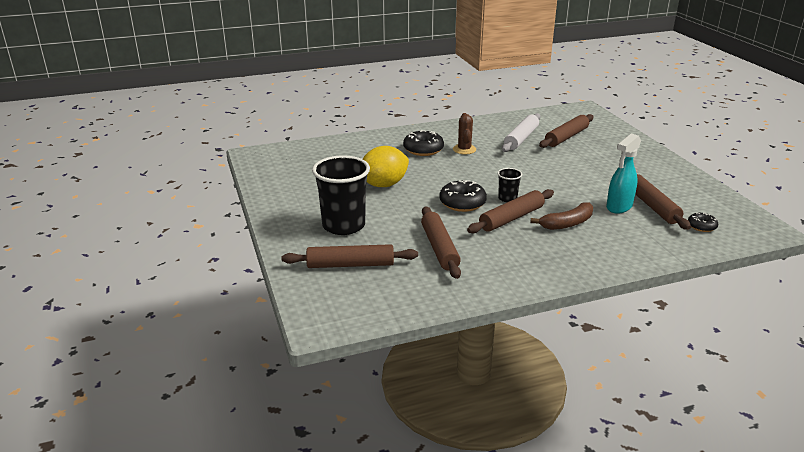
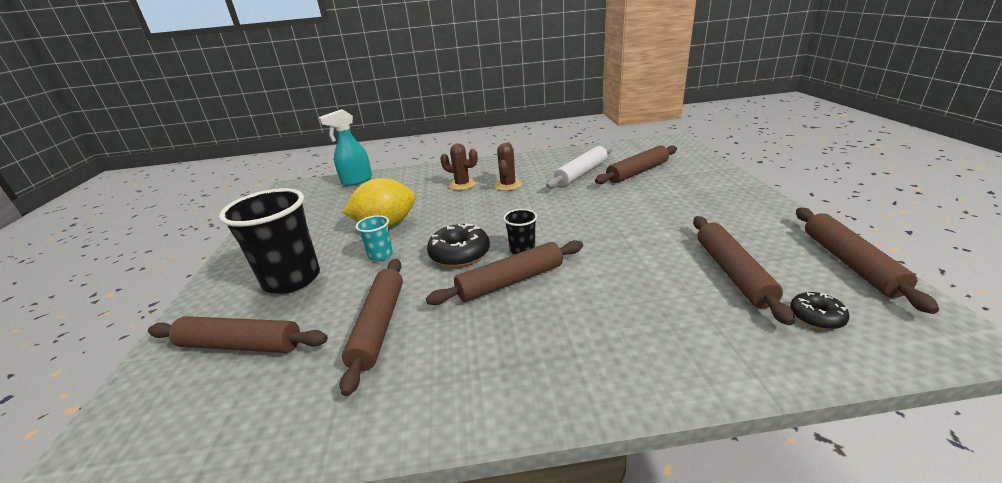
camera: 15 degrees right, 0 degrees up
black donut [403,130,444,156] -> brown cactus [440,143,478,190]
brown banana [530,202,593,230] -> none
turquoise spray bottle [606,134,641,214] -> turquoise spray bottle moved to [319,109,372,186]
none -> turquoise cup [356,215,393,261]
none -> brown rolling pin [796,208,939,314]

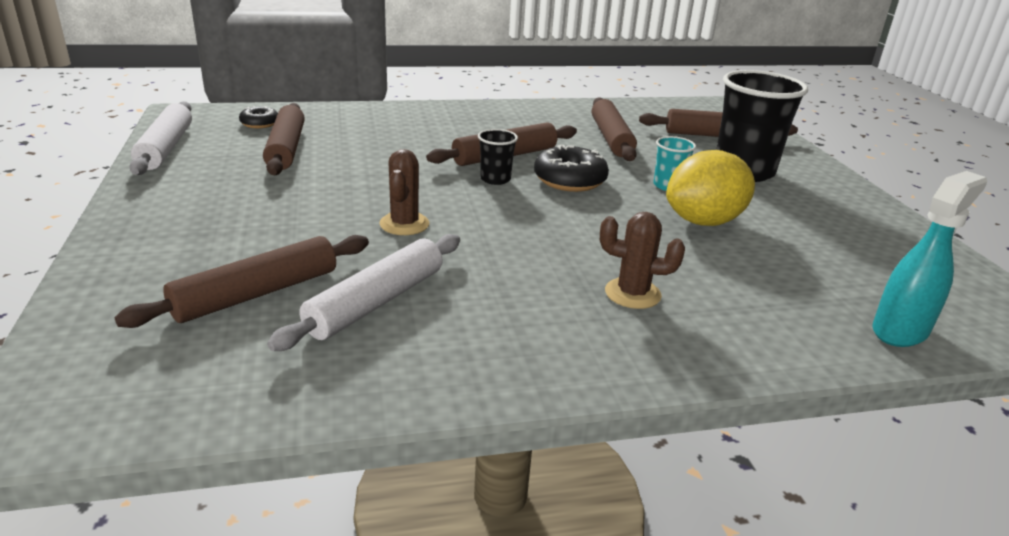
camera: 170 degrees right, 0 degrees up
brown cactus [494,142,522,191] -> brown cactus moved to [379,149,429,235]
brown rolling pin [796,208,939,314] -> white rolling pin [129,101,192,175]

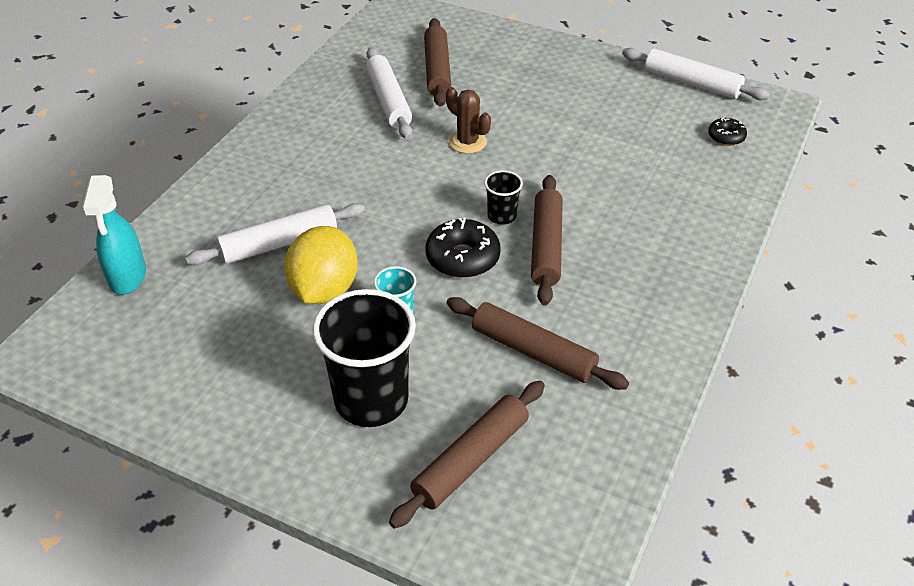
camera: 130 degrees right, 15 degrees up
brown rolling pin [263,103,305,175] -> none
brown cactus [600,212,685,309] -> none
none -> white rolling pin [185,203,365,265]

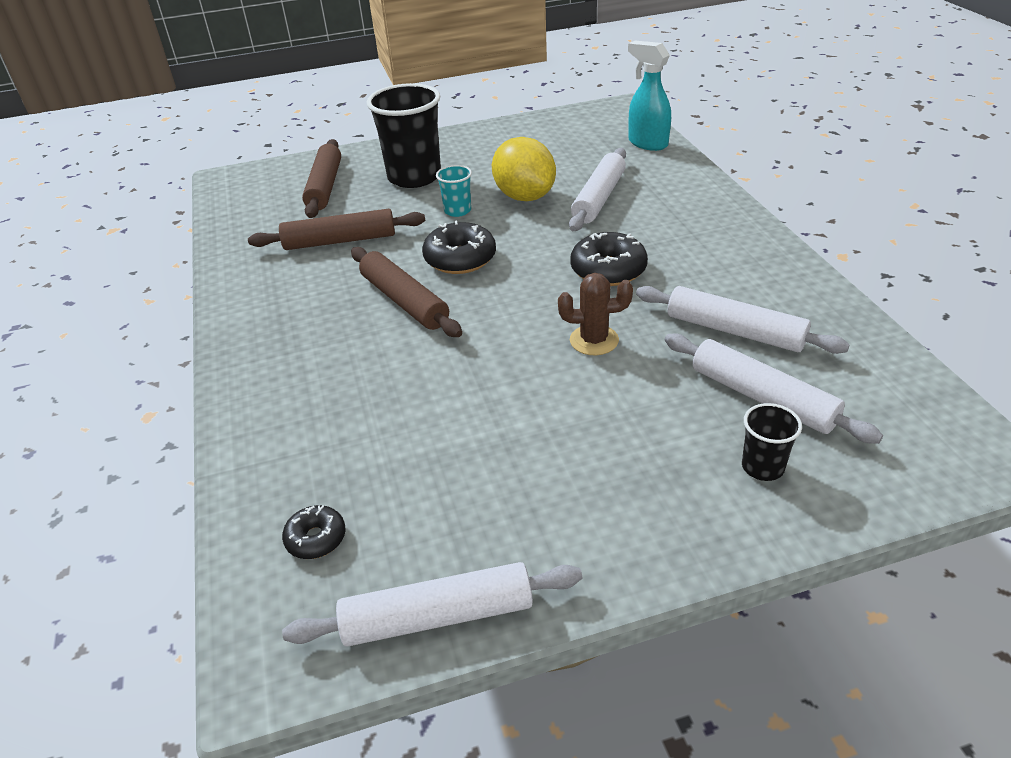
camera: 140 degrees right, 5 degrees down
brown rolling pin [424,18,451,107] -> white rolling pin [665,333,883,444]
black cup [484,170,523,225] -> black cup moved to [742,403,802,481]
none -> black donut [570,232,648,286]

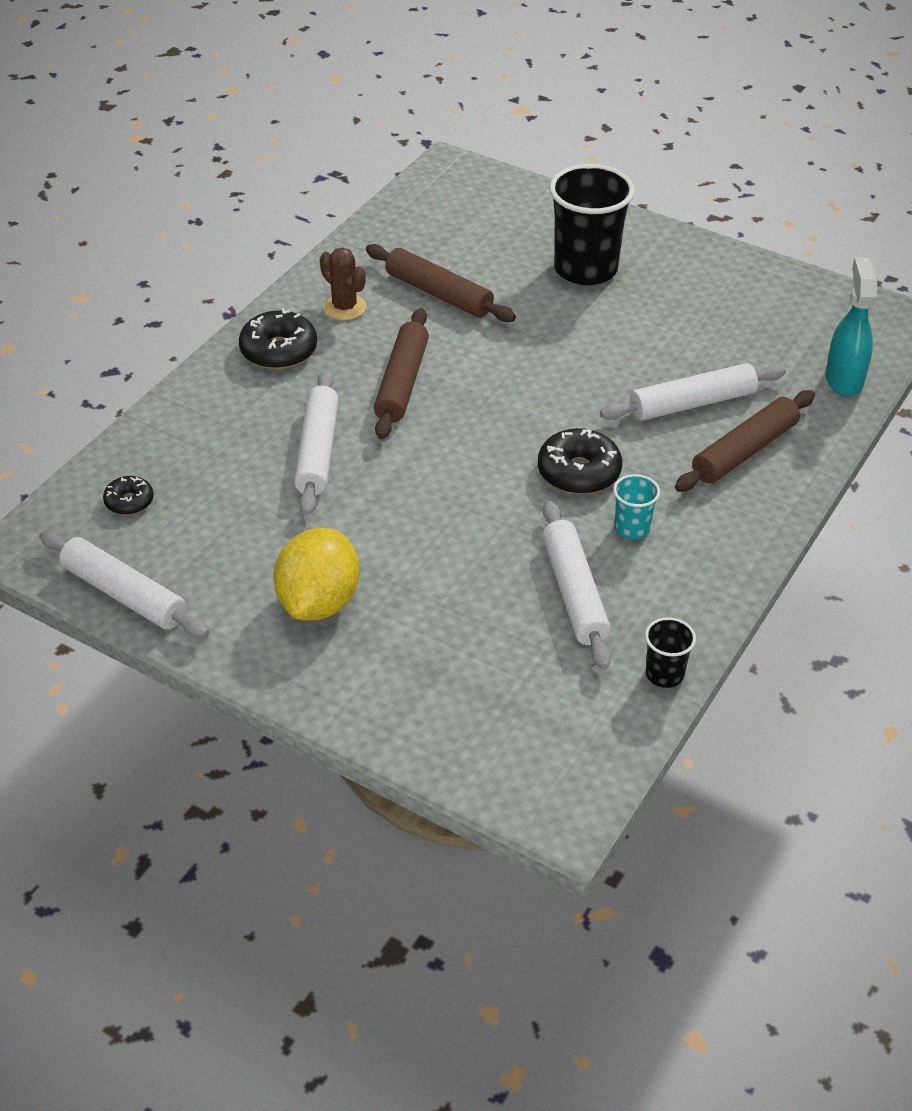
camera: 45 degrees right, 5 degrees up
brown rolling pin [302,139,341,218] -> brown rolling pin moved to [675,390,815,492]
black donut [422,221,496,274] -> black donut moved to [239,308,317,369]
turquoise cup [436,165,472,217] -> turquoise cup moved to [613,474,660,539]
yellow lemon [492,137,556,201] -> yellow lemon moved to [274,528,360,621]
brown cactus [558,273,633,355] -> brown cactus moved to [320,247,366,320]
white rolling pin [665,333,883,444] -> white rolling pin moved to [294,370,339,515]
black cup [742,403,802,481] -> black cup moved to [645,617,696,688]

